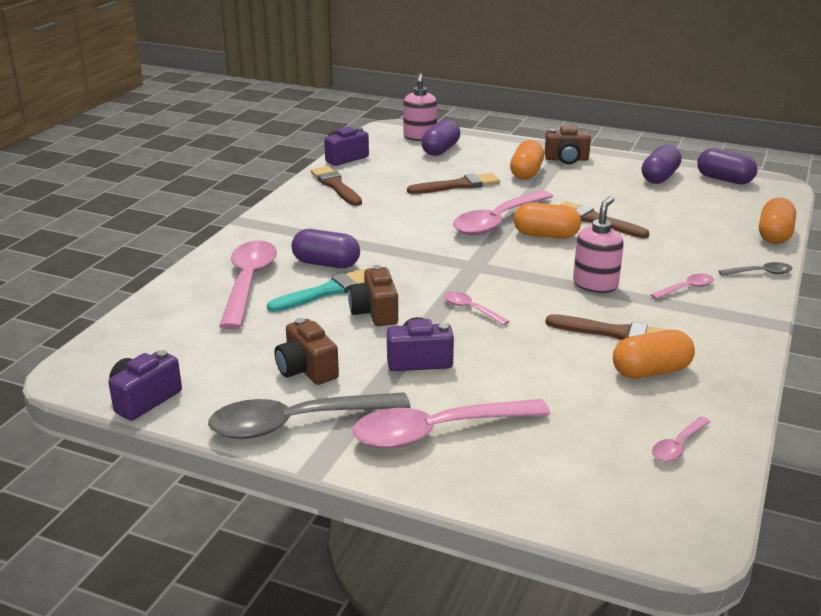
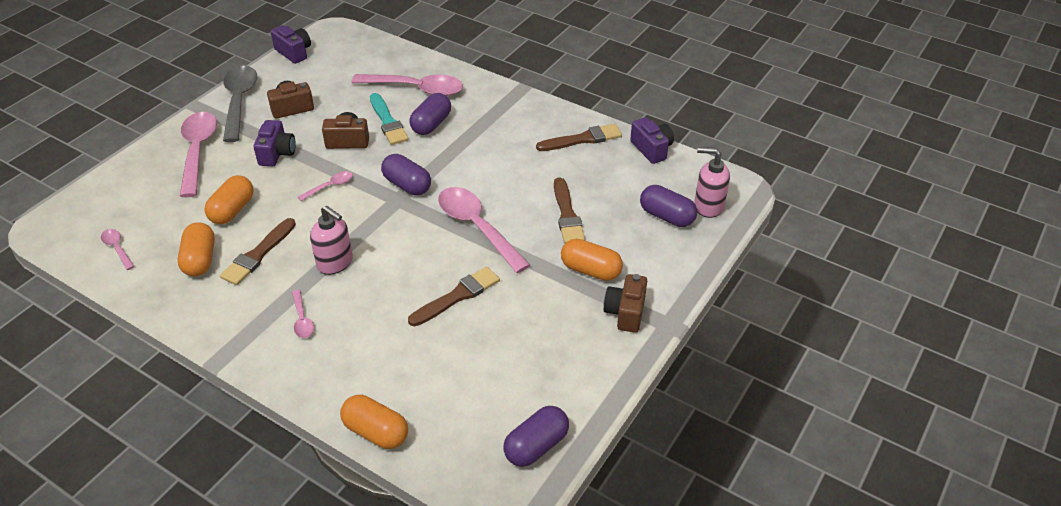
camera: 100 degrees right, 15 degrees up
orange capsule [514,203,581,239] -> orange capsule moved to [204,175,254,224]
purple capsule [642,145,681,184] -> purple capsule moved to [381,154,431,195]
grey spoon [719,262,793,276] -> none

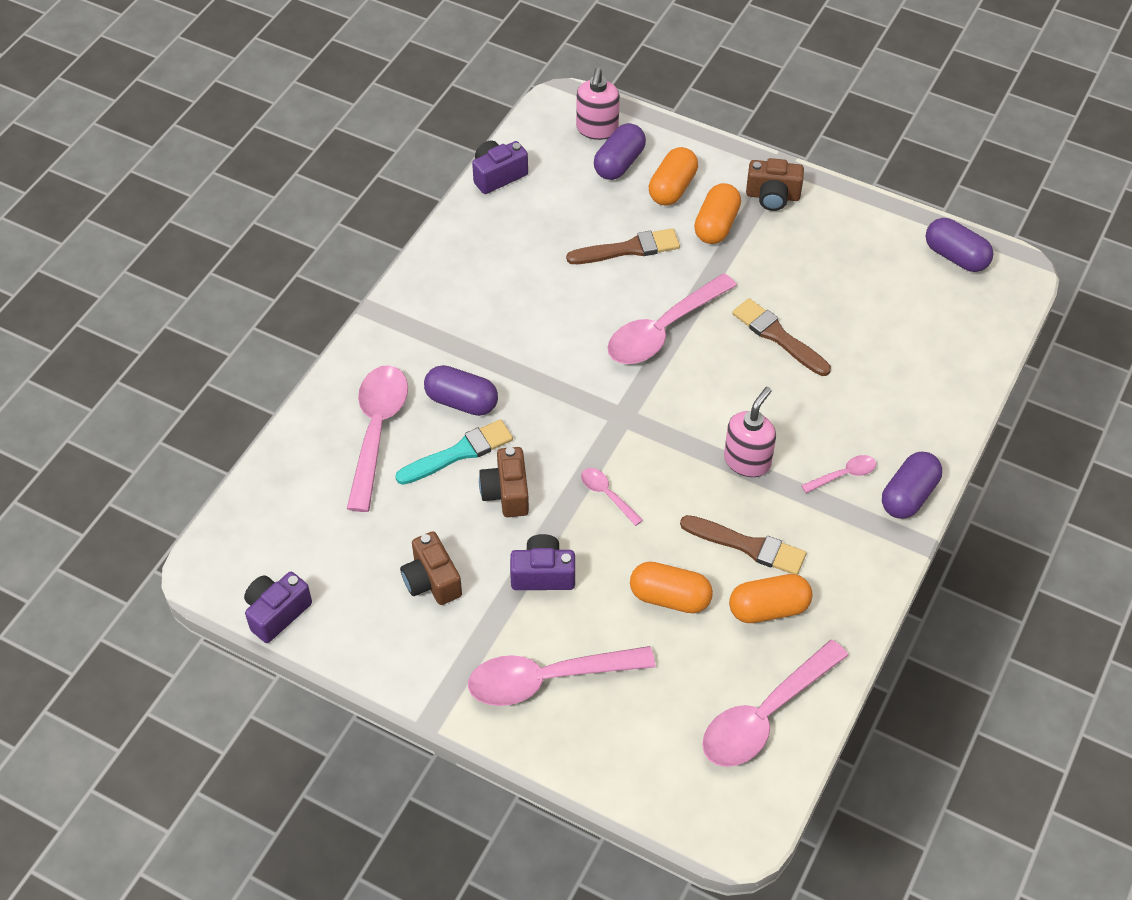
camera: 95 degrees left, 10 degrees up
pink spoon [101,229,135,270] -> pink spoon [702,640,848,767], size x2.15
grey spoon [223,66,257,142] -> none
orange capsule [340,395,408,449] -> orange capsule moved to [649,147,698,206]
purple capsule [381,154,431,195] -> purple capsule moved to [882,452,942,519]
brown brush [536,124,622,151] -> none

